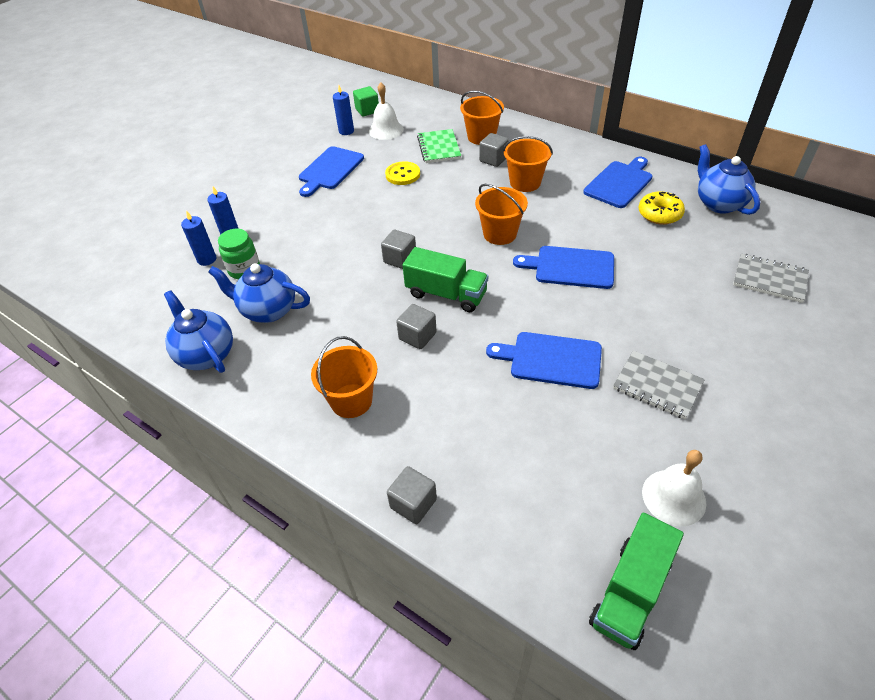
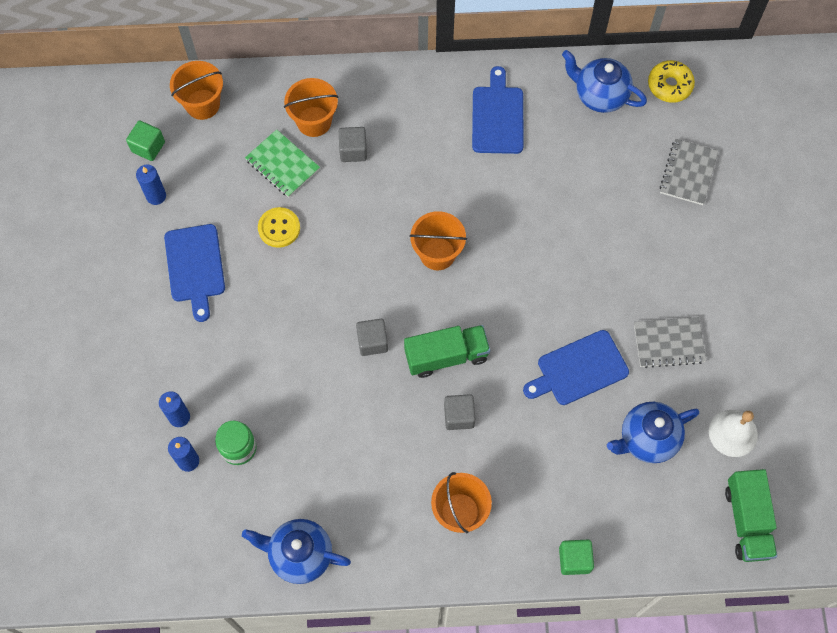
camera: 40 degrees left, 20 degrees up
blue teapot [208,263,310,323] -> blue teapot moved to [607,402,699,463]
white bell [369,82,404,140] -> none
grey cube [387,466,437,524] -> green cube [559,540,594,575]
orange bucket [503,136,553,192] -> orange bucket moved to [170,61,223,120]
blue cutting board [513,246,614,289] -> none
yellow donut [638,191,685,225] -> yellow donut moved to [648,60,695,103]
grey notebook [733,254,809,303] -> grey notebook turned 60 degrees counterclockwise [660,139,718,205]

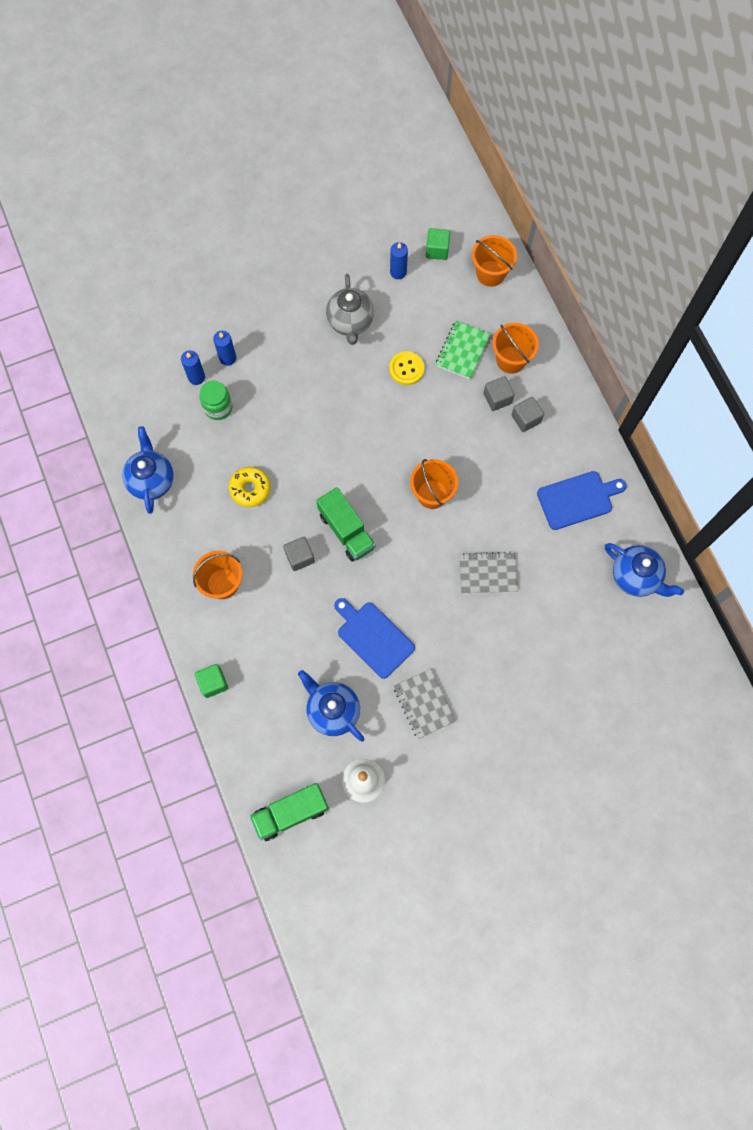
camera: 70 degrees right, 5 degrees up
blue cutting board [164,224,225,322] -> grey teapot [326,274,374,345]
grey cube [356,319,388,356] -> grey cube moved to [512,397,544,432]
blue teapot [562,50,647,113] -> blue teapot turned 120 degrees clockwise [605,543,684,597]
yellow donut [648,60,695,103] -> yellow donut moved to [229,467,271,507]
grey notebook [660,139,718,205] -> grey notebook moved to [459,552,518,594]

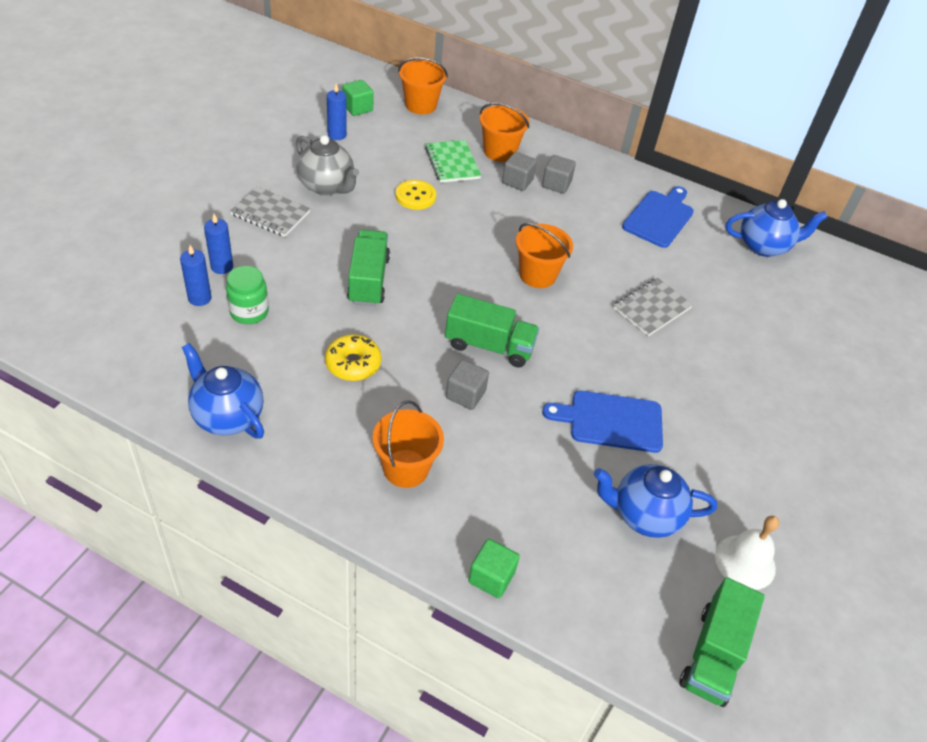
camera: 45 degrees left, 25 degrees down
grey notebook [394,669,456,739] -> grey notebook moved to [230,186,311,237]
none -> green truck [347,230,390,306]

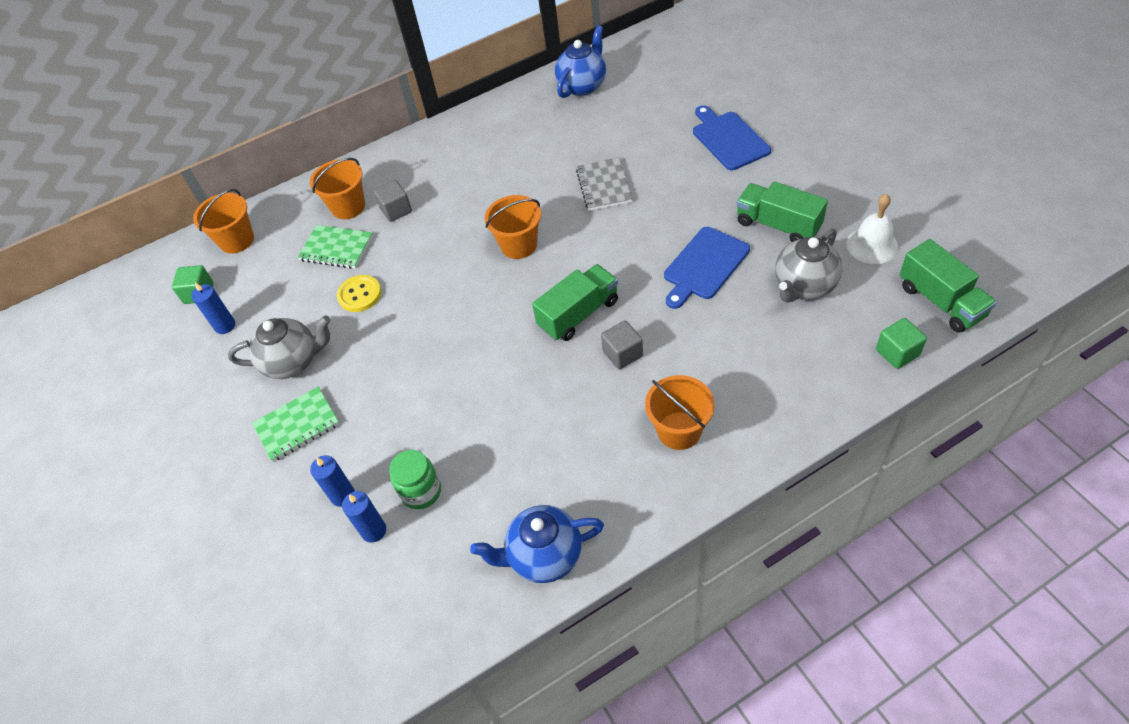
camera: 45 degrees left, 5 degrees up
grey notebook [230,186,311,237] -> green notebook [252,387,339,462]
yellow donut [325,334,382,381] -> none
green truck [347,230,390,306] -> green truck moved to [736,182,828,242]
green cube [468,539,520,598] -> green cube moved to [876,318,927,369]
grey cube [542,155,576,194] -> none
blue teapot [594,464,717,538] -> grey teapot [775,228,843,303]
blue cutting board [622,186,694,248] -> blue cutting board moved to [693,105,771,170]

